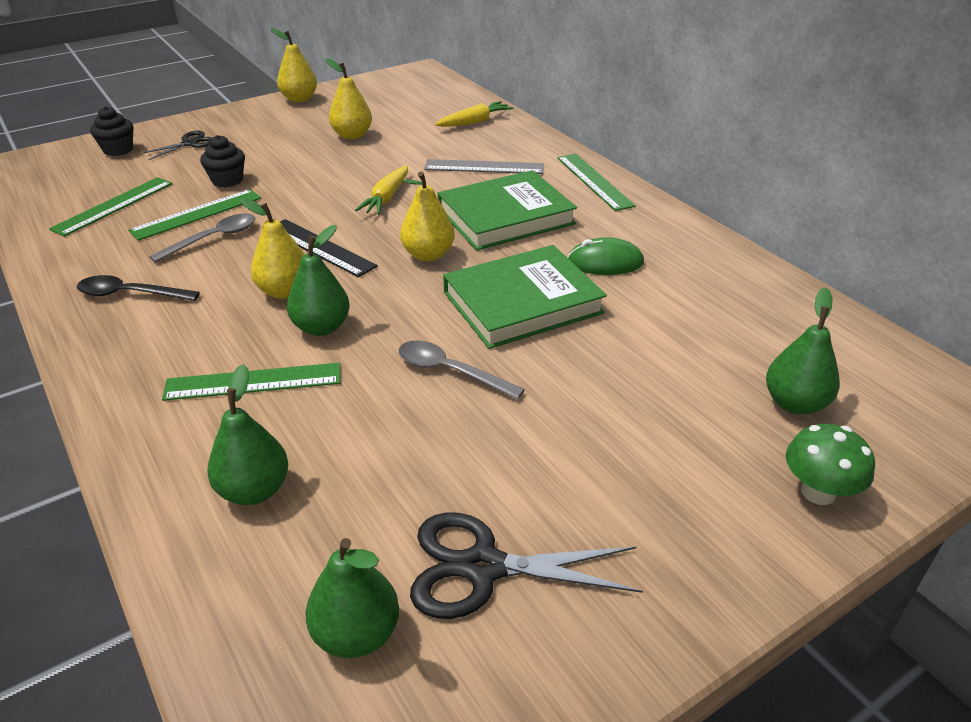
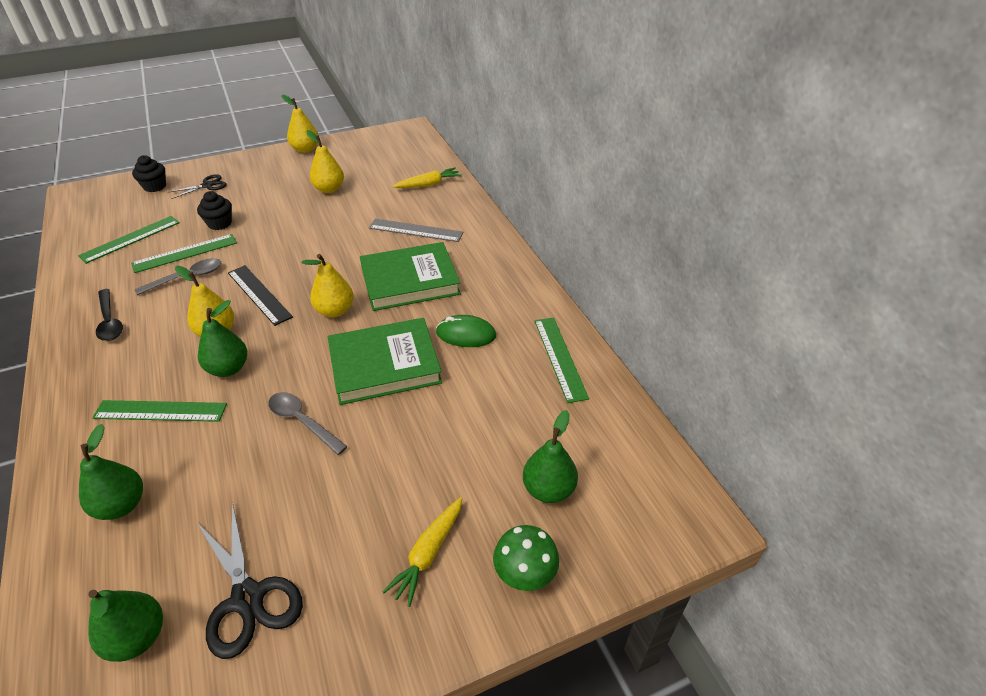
camera: 10 degrees right, 5 degrees up
black spoon [77,275,200,301] -> black spoon turned 135 degrees counterclockwise [96,289,123,341]
yellow carrot [355,166,408,215] -> yellow carrot moved to [382,497,462,607]
black scissors [410,512,643,619] -> black scissors turned 135 degrees counterclockwise [196,502,303,659]
green ruler [557,154,636,211] -> green ruler moved to [535,317,589,403]

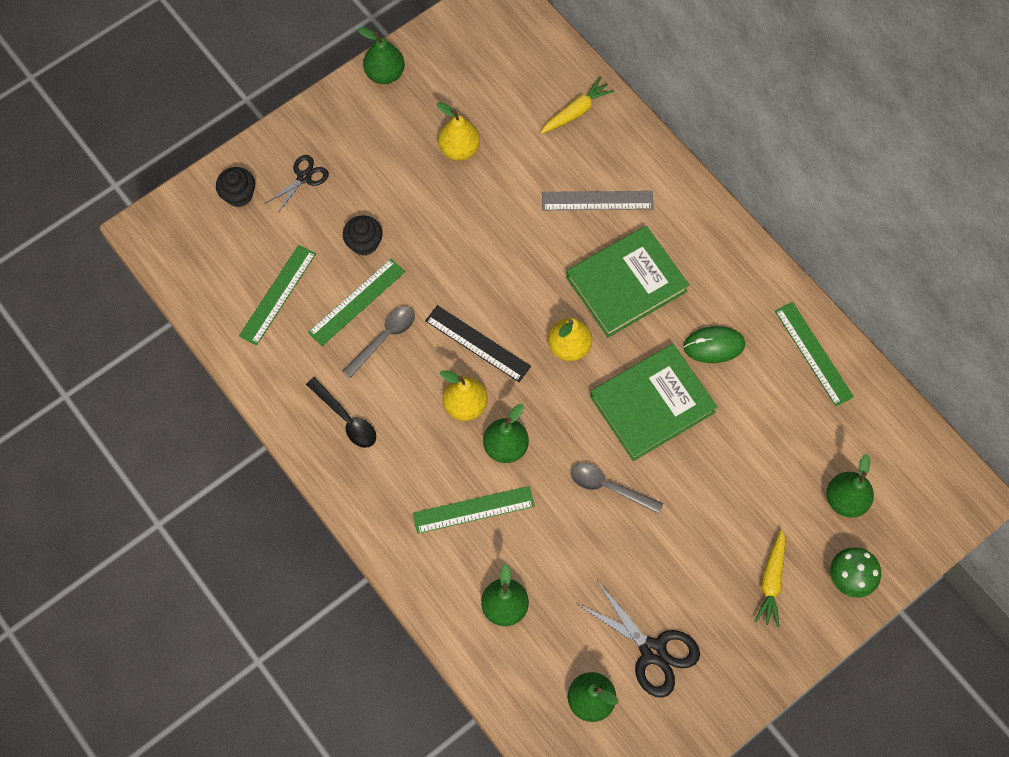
camera: 15 degrees left, 25 degrees up
yellow pear [282,95,318,153] -> green pear [358,27,405,84]

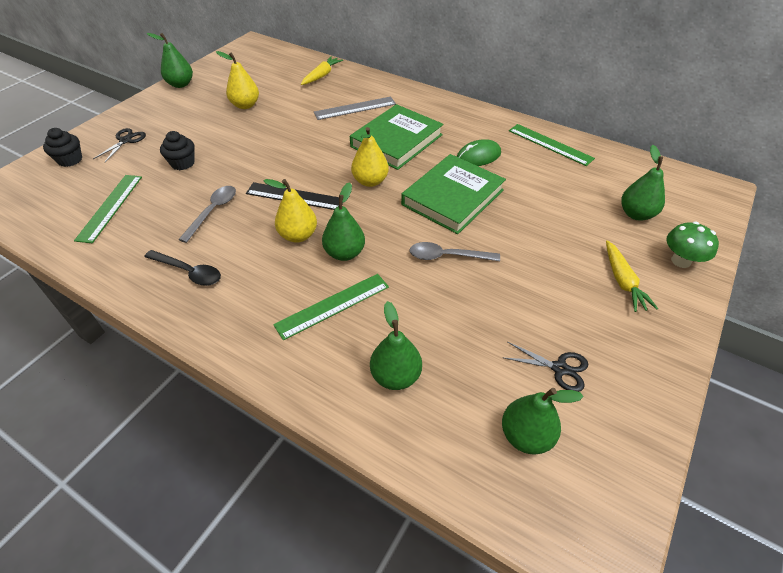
camera: 20 degrees left, 20 degrees down
green ruler [308,259,405,346] -> none
black scissors [577,581,700,698] -> black scissors [502,342,588,392], size x0.60

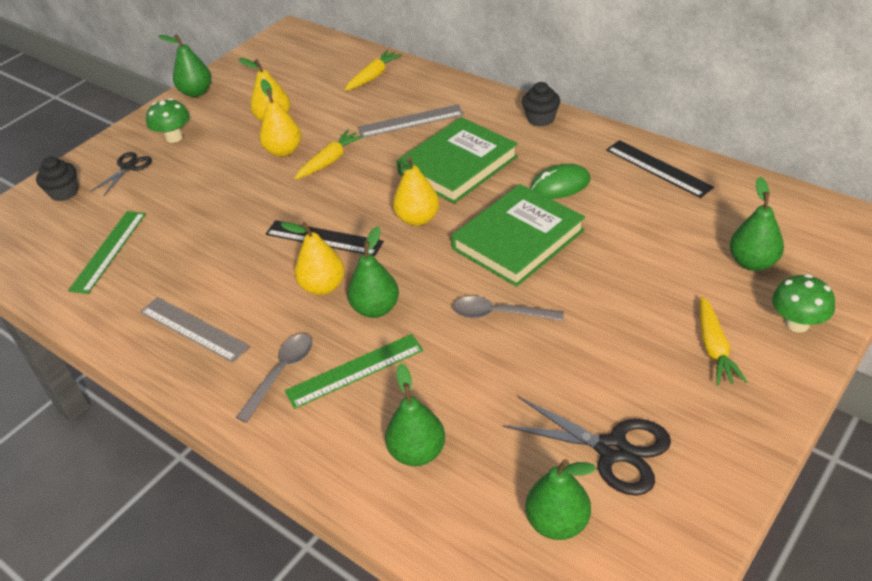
camera: 10 degrees right, 5 degrees down
black spoon [144,250,221,286] -> grey ruler [140,297,250,363]
black cupcake [160,131,195,170] -> black cupcake moved to [522,82,560,127]
grey spoon [178,186,236,243] -> grey spoon moved to [236,334,312,423]
black scissors [502,342,588,392] -> black scissors [503,396,671,496], size x1.66
green ruler [509,124,595,166] -> black ruler [606,140,714,198]
none -> green mushroom [146,98,190,143]
none -> yellow pear [259,79,301,157]
none -> yellow carrot [294,130,364,180]

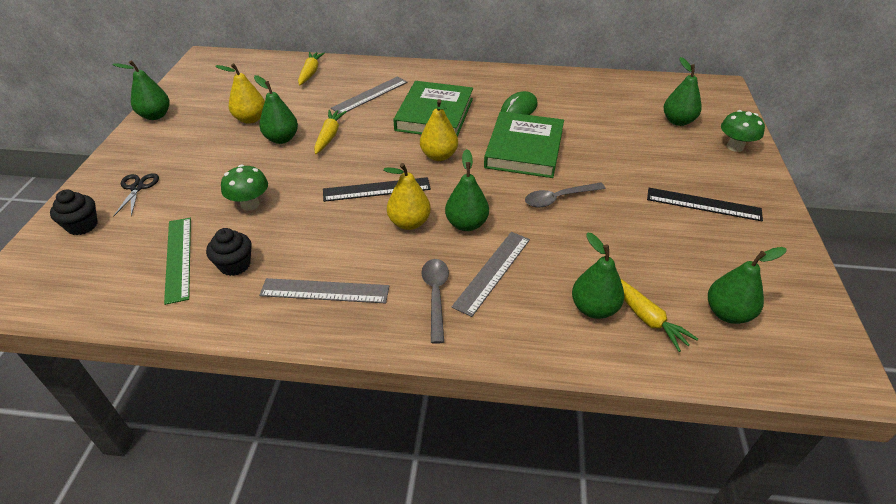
camera: 35 degrees left, 0 degrees up
green mushroom [146,98,190,143] -> green mushroom moved to [221,165,268,211]
yellow pear [259,79,301,157] -> green pear [254,75,298,144]
green ruler [285,334,423,409] -> grey ruler [452,232,530,317]
black scissors [503,396,671,496] -> none
black cupcake [522,82,560,127] -> black cupcake moved to [206,228,252,276]
black ruler [606,140,714,198] -> black ruler moved to [647,188,763,221]
yellow carrot [700,296,747,385] -> yellow carrot moved to [621,279,698,352]

